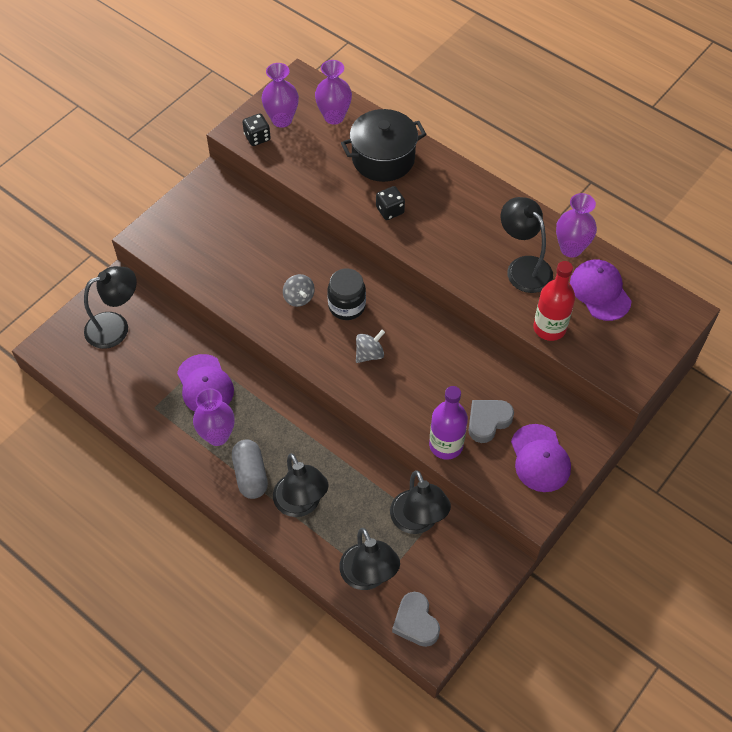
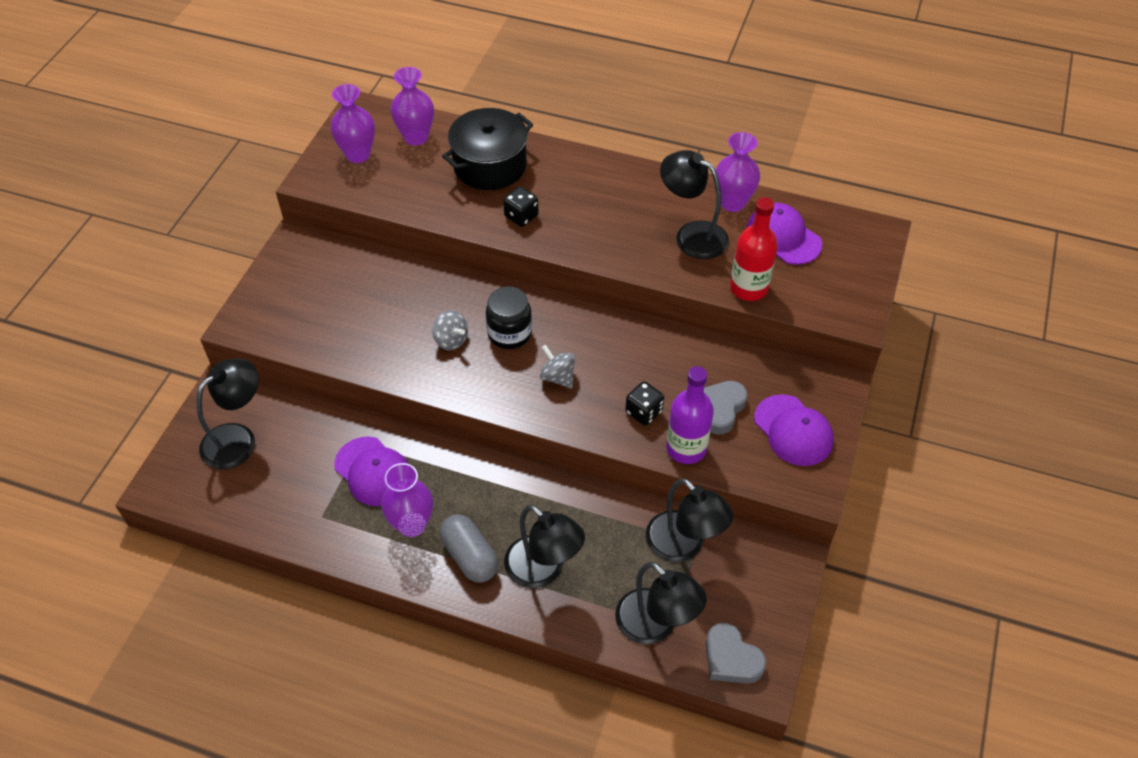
camera: 20 degrees left, 5 degrees down
black dice [243,113,271,146] -> black dice moved to [625,381,664,426]
grey spinning top [356,330,385,363] -> grey spinning top turned 75 degrees counterclockwise [540,345,575,388]

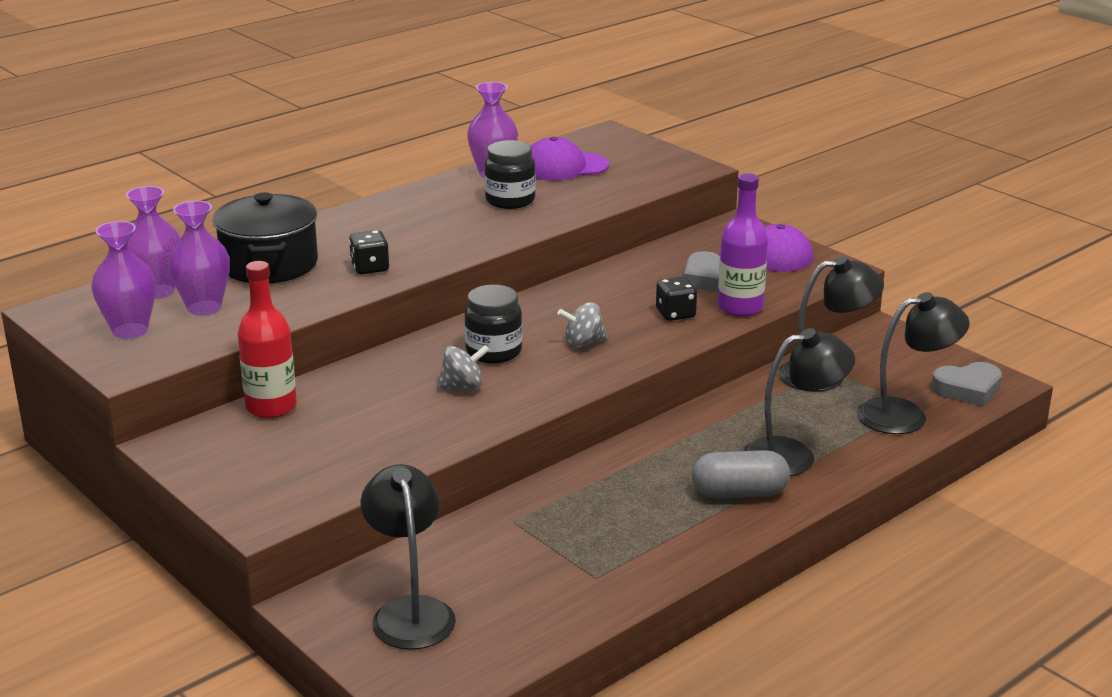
camera: 60 degrees left, 25 degrees down
purple cap [334,437,408,506] -> none
purple vase [381,463,433,537] -> purple vase moved to [168,201,230,316]
black lamp [660,150,729,259] -> black jar [484,140,536,209]
red bottle [730,197,778,301] -> red bottle moved to [238,261,297,418]

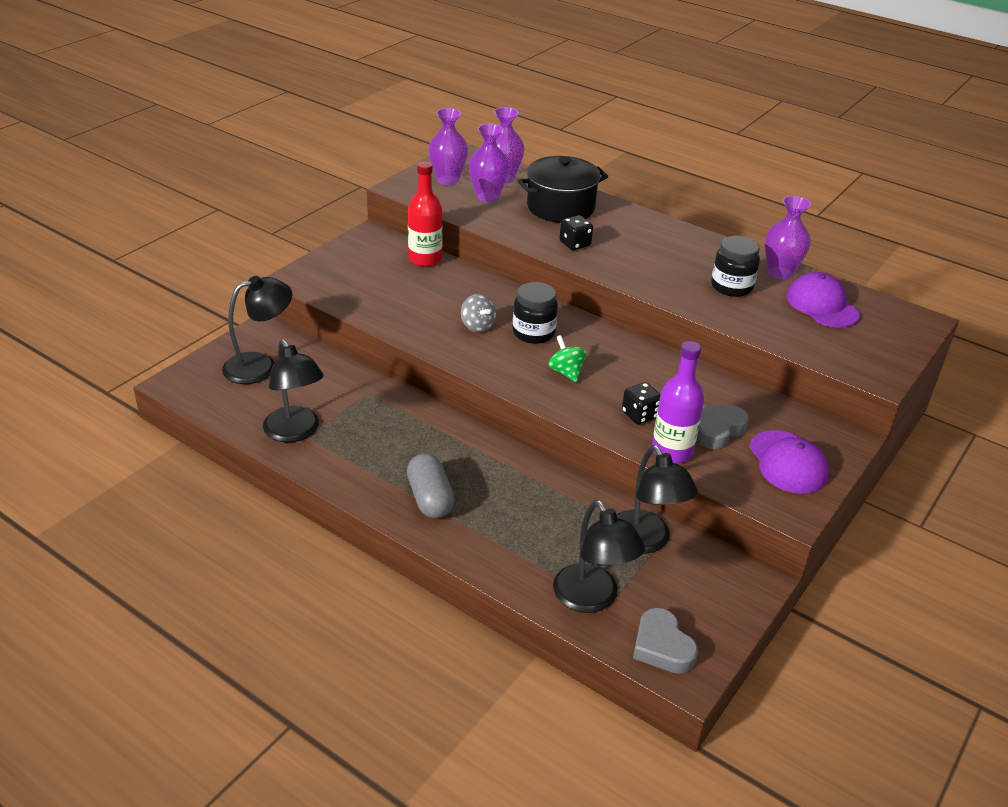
camera: 75 degrees right, 10 degrees up
grey spinning top [557,302,608,348] -> green spinning top [548,335,586,383]
black lamp [743,328,855,476] -> black lamp moved to [263,339,324,442]

